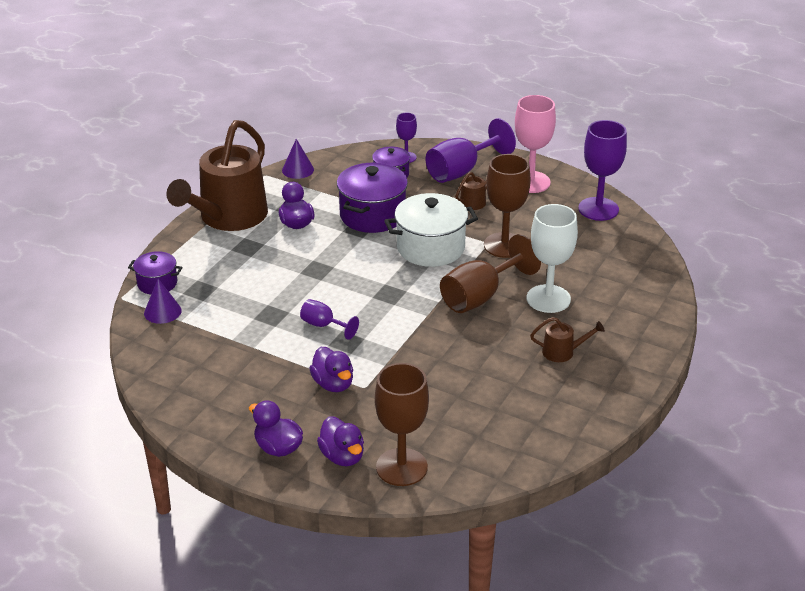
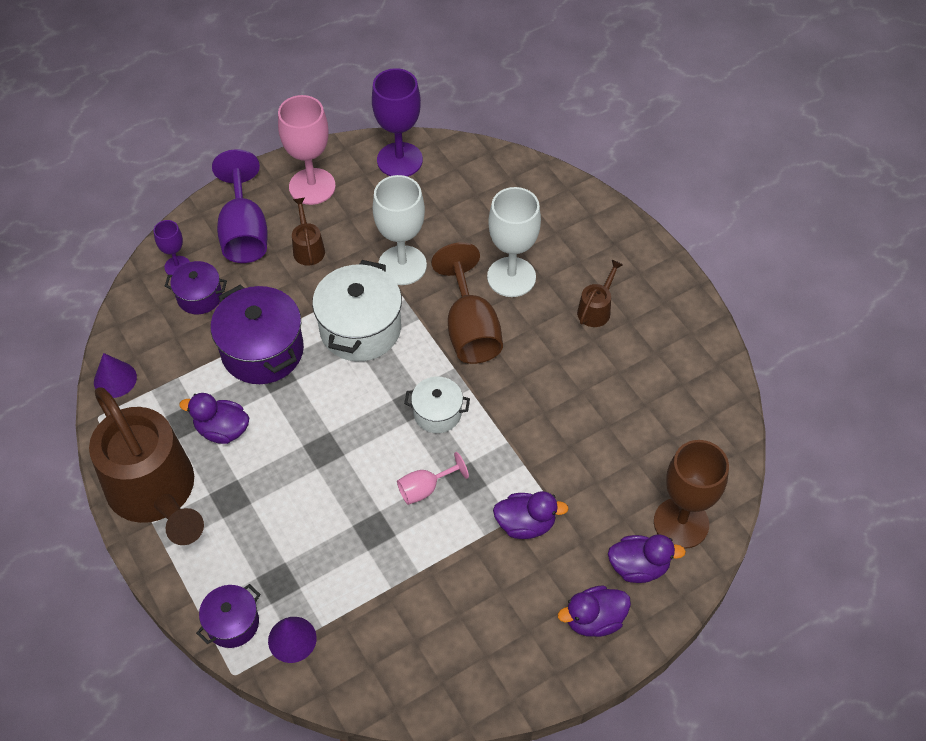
camera: 60 degrees left, 20 degrees up
purple goblet [300,299,359,340] -> pink goblet [397,452,469,505]
brown goblet [484,154,531,258] -> white goblet [373,175,427,285]
none -> white pot [404,377,470,433]

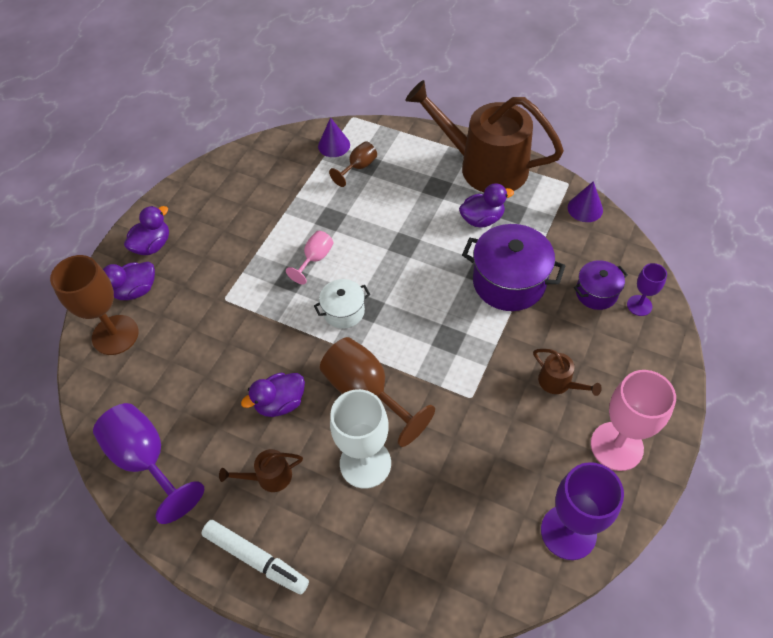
camera: 150 degrees right, 0 degrees up
purple pot [196,584,260,648] -> none
purple goblet [212,149,268,263] -> purple goblet moved to [93,403,204,524]
white pot [312,260,402,361] -> none
white goblet [373,175,427,285] -> none
purple duck [493,491,569,539] -> purple duck moved to [241,373,305,417]
brown watering can [577,260,623,327] -> brown watering can turned 75 degrees clockwise [219,449,303,492]
none -> white marker [201,520,309,594]
none -> brown goblet [329,141,377,187]

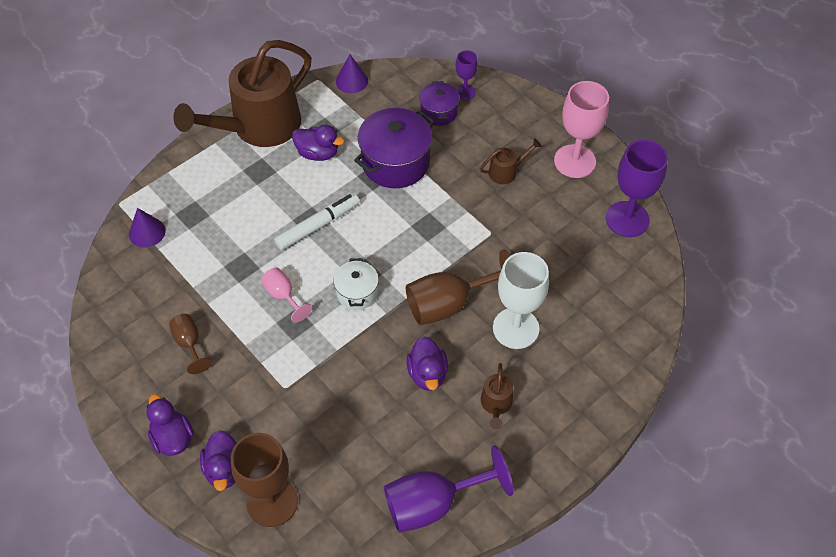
camera: 70 degrees left, 0 degrees up
white marker [201,520,309,594] -> white marker moved to [274,193,360,250]
brown goblet [329,141,377,187] -> brown goblet moved to [169,314,212,374]
purple duck [459,183,514,228] -> purple duck turned 105 degrees clockwise [292,125,345,161]

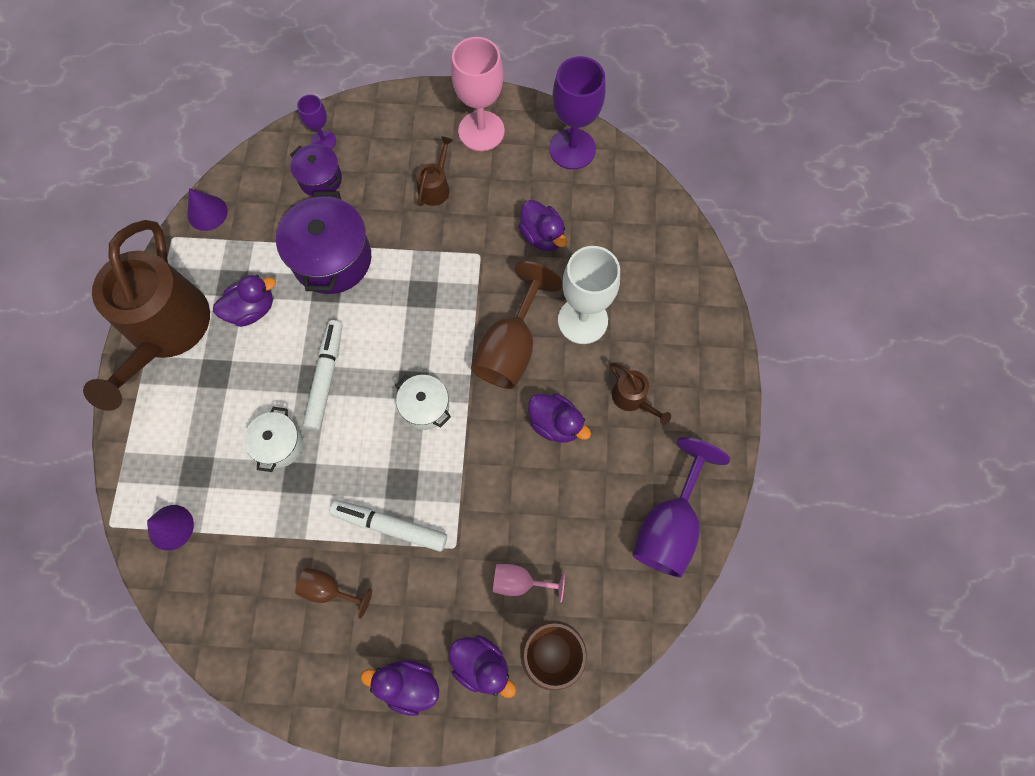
camera: 45 degrees left, 15 degrees up
pink goblet [261,267,312,323] -> pink goblet moved to [493,564,565,603]
none -> white pot [244,407,303,472]
none -> white marker [330,500,447,552]
none -> purple duck [518,200,567,251]

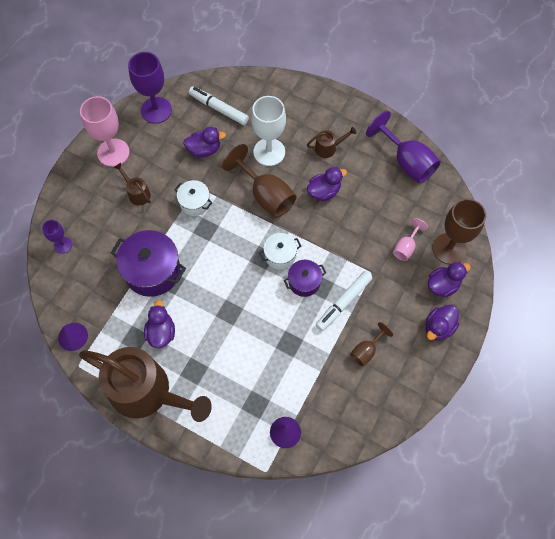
camera: 65 degrees left, 5 degrees down
white pot [244,407,303,472] -> white pot moved to [174,180,213,216]
purple pot [290,144,342,197] -> purple pot moved to [284,260,326,297]
white marker [303,320,342,430] -> white marker moved to [189,86,249,125]

